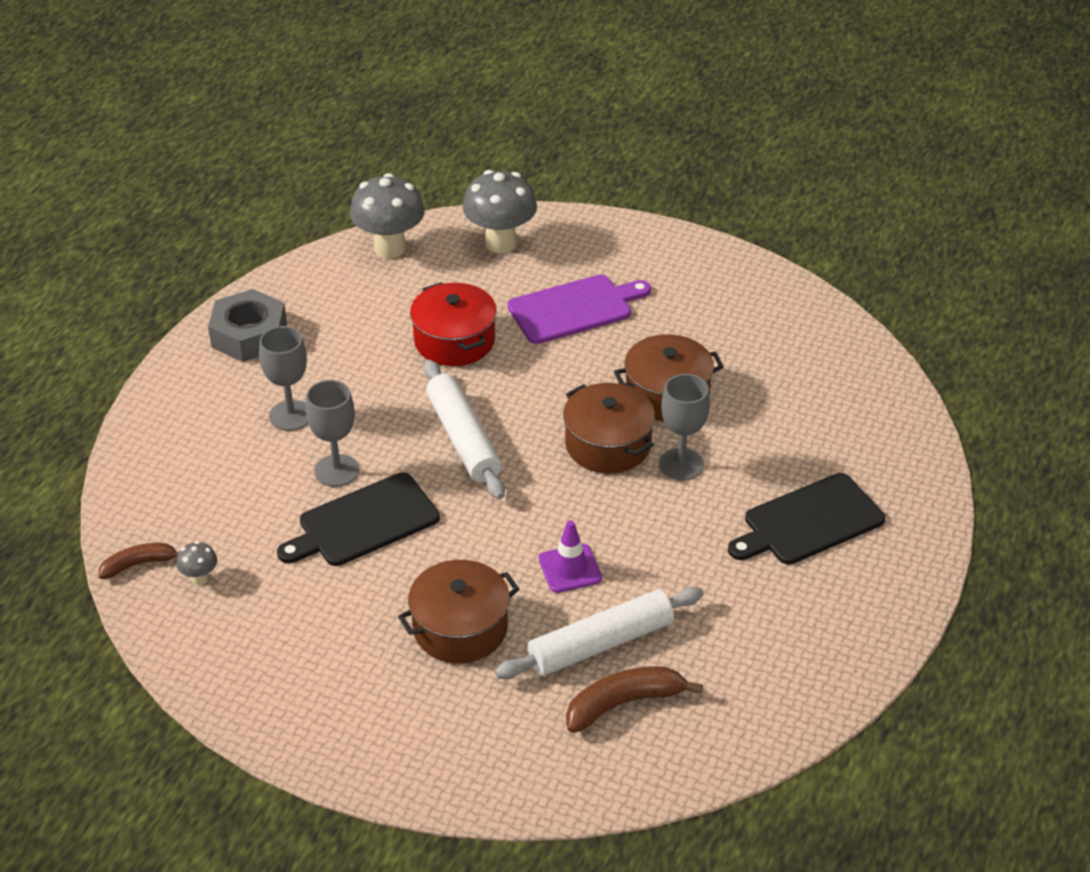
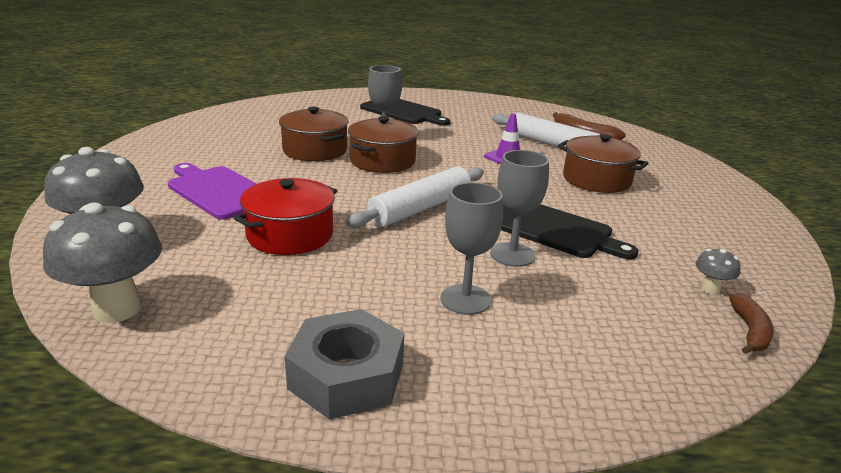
camera: 115 degrees left, 15 degrees down
brown banana [99,543,179,579] -> brown banana turned 120 degrees counterclockwise [729,294,774,354]

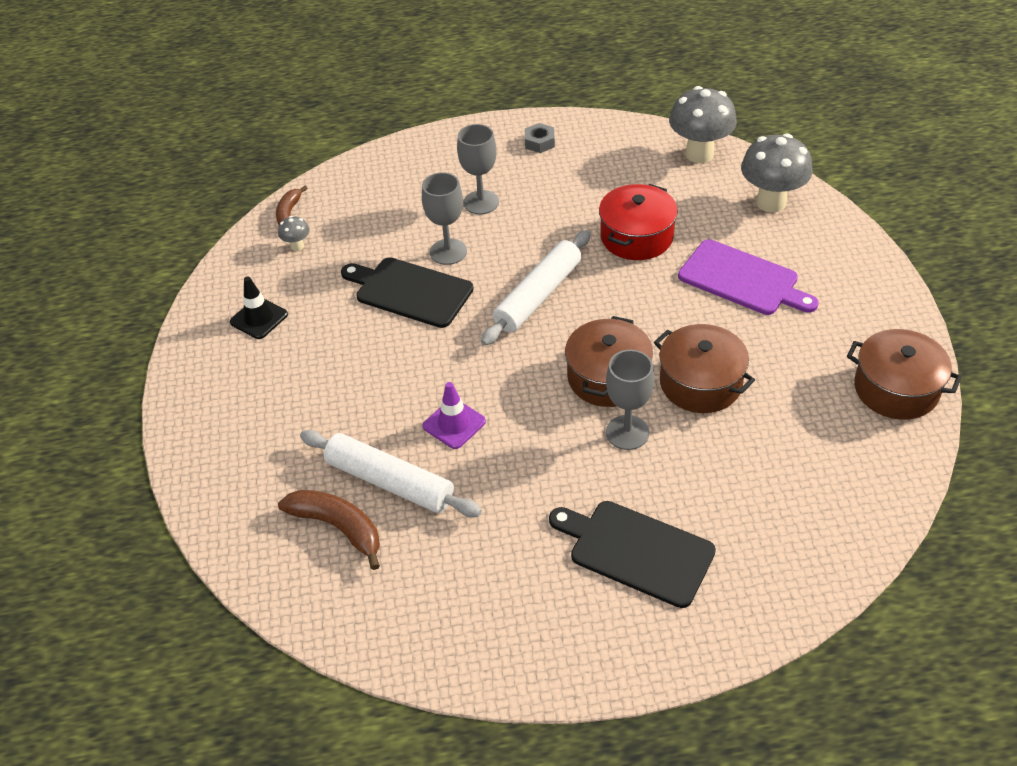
camera: 175 degrees right, 20 degrees up
grey nut [284,309,404,420] -> grey nut [525,123,555,153], size x0.51
brown pot [558,134,649,193] -> brown pot moved to [847,329,962,420]
none -> black traffic cone [230,276,288,339]

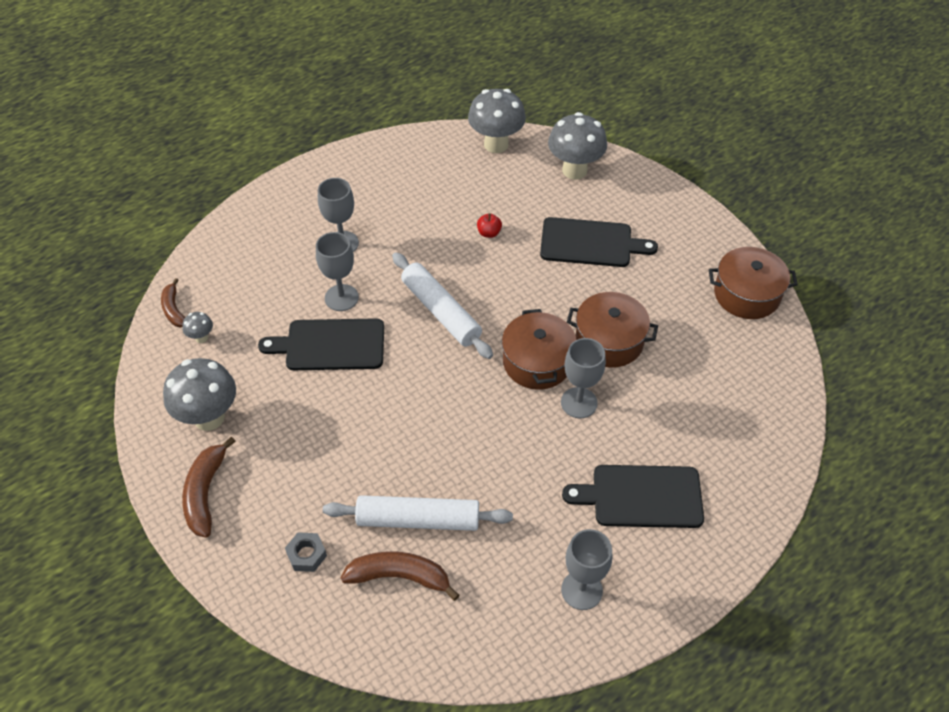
camera: 30 degrees left, 5 degrees up
black traffic cone [230,276,288,339] -> grey mushroom [163,358,236,431]
purple traffic cone [423,382,486,449] -> none
white rolling pin [481,230,591,346] -> white rolling pin turned 45 degrees counterclockwise [392,252,493,359]
grey nut [525,123,555,153] -> grey nut moved to [285,532,327,572]
red pot [599,184,678,260] -> red apple [477,213,502,238]
purple cutting board [678,239,819,315] -> black cutting board [540,217,658,267]
none -> brown banana [182,436,236,538]
none -> grey goblet [561,529,612,610]

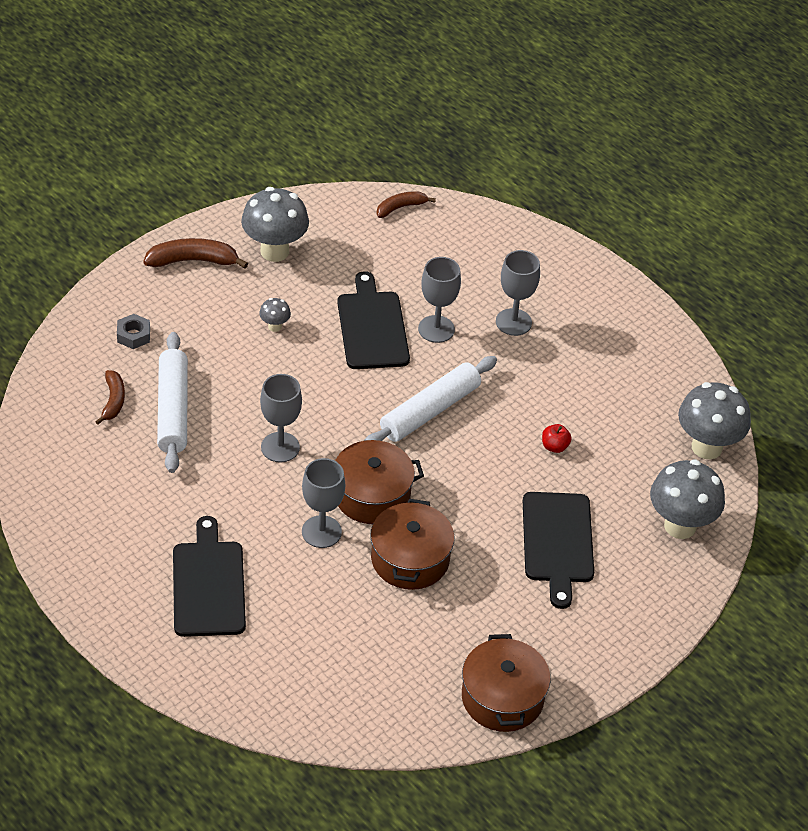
camera: 80 degrees right, 5 degrees down
grey mushroom [182,312,213,343] -> grey mushroom moved to [259,298,291,332]
brown banana [341,551,459,601] -> brown banana [95,370,125,424], size x0.64
grey goblet [561,529,612,610] -> grey goblet moved to [260,374,302,463]

